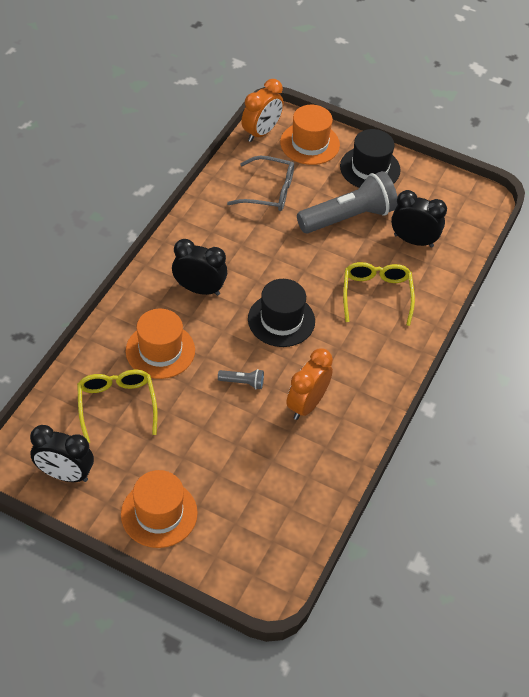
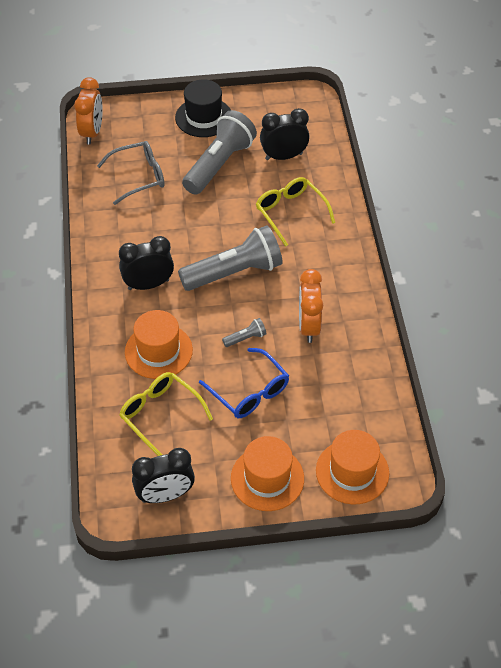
camera: 30 degrees left, 0 degrees up
black hat [248,279,315,347] -> grey flashlight [178,225,282,291]
orange hat [280,105,340,165] -> orange hat moved to [316,430,389,505]
none -> blue glasses [199,348,289,418]

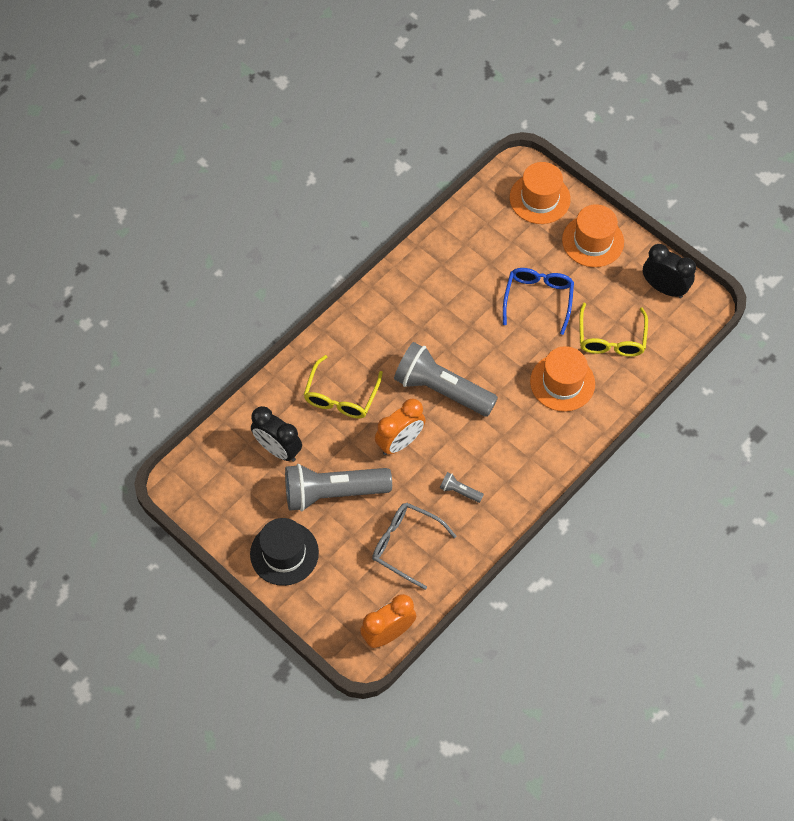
camera: 130 degrees left, 10 degrees up
black clock [119,236,174,290] -> none
grey flashlight [222,318,267,347] -> grey flashlight moved to [440,472,484,503]
orange clock [299,269,323,343] -> orange clock moved to [375,399,426,455]

